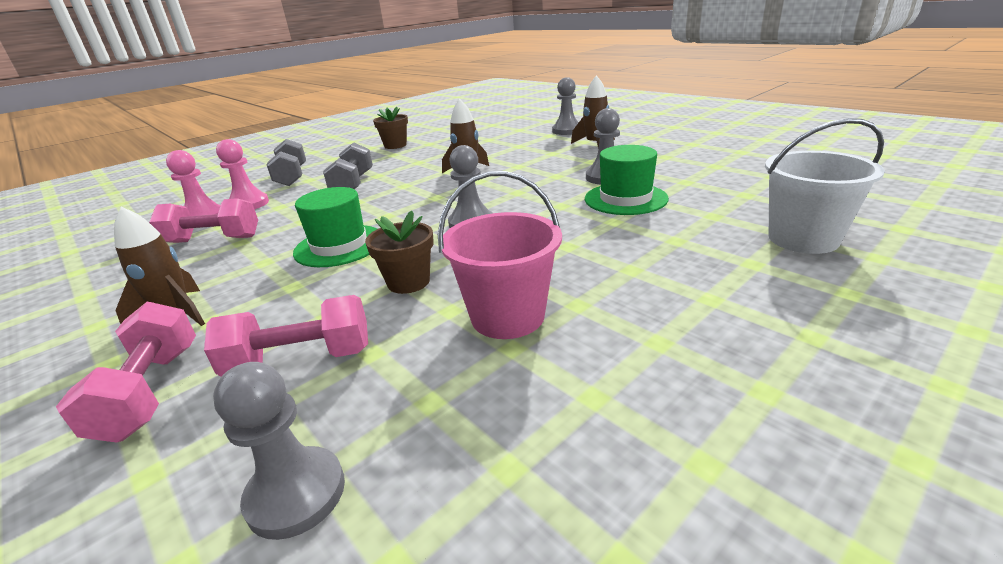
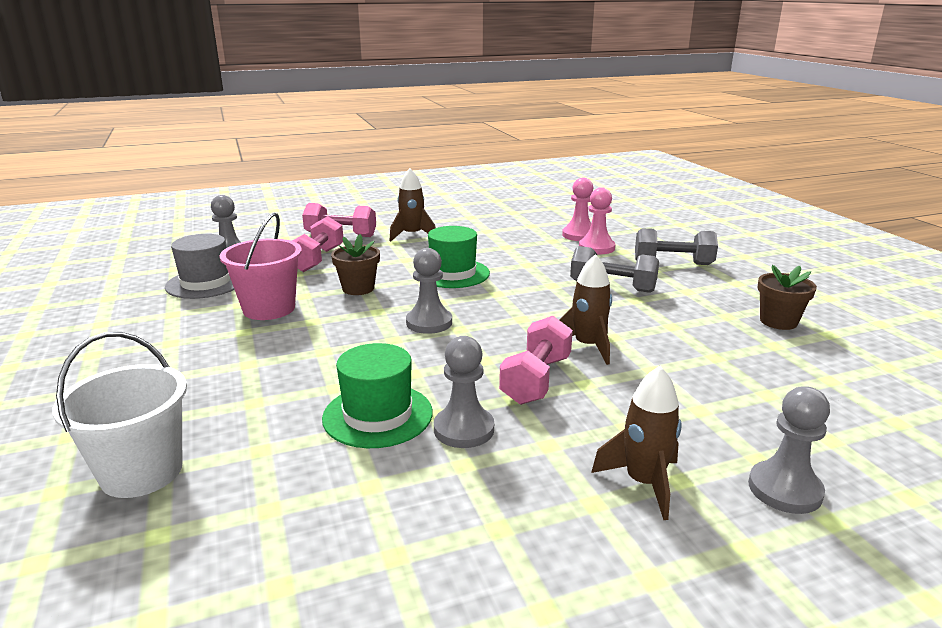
camera: 110 degrees right, 5 degrees down
pink dumbbell [149,198,258,243] -> pink dumbbell moved to [499,316,573,405]
none -> grey hat [165,234,235,299]

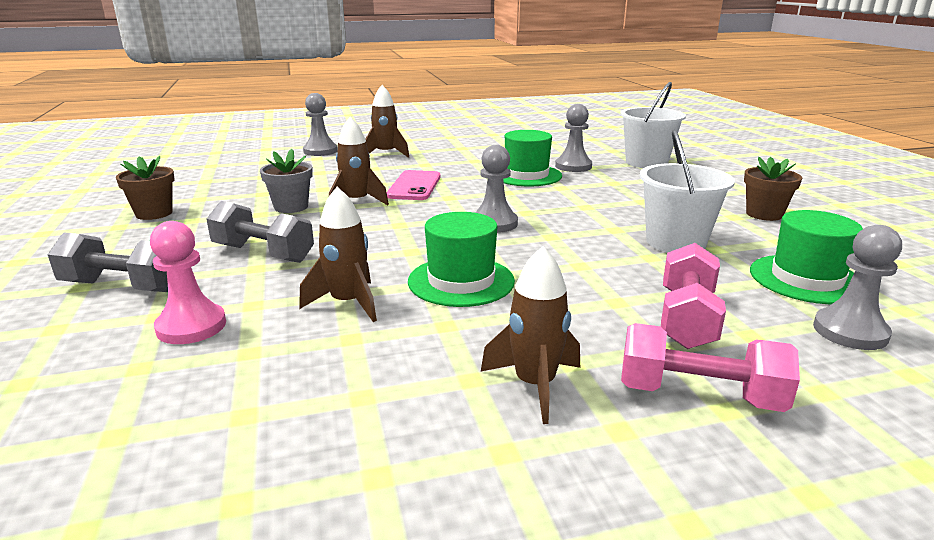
camera: 175 degrees left, 0 degrees up
grey hat [165,234,235,299] -> green hat [750,210,863,304]
pink bucket [220,213,302,320] -> white bucket [640,129,735,253]
brown flower pot [331,234,380,295] -> brown flower pot moved to [744,157,802,221]
grey pawn [434,336,494,448] -> grey pawn moved to [555,104,592,172]
pink dumbbell [499,316,573,405] -> pink phone [387,170,441,200]
pink pawn [562,178,593,241] -> none
none -> grey flower pot [260,149,313,213]
none -> brown rocket [299,187,377,322]

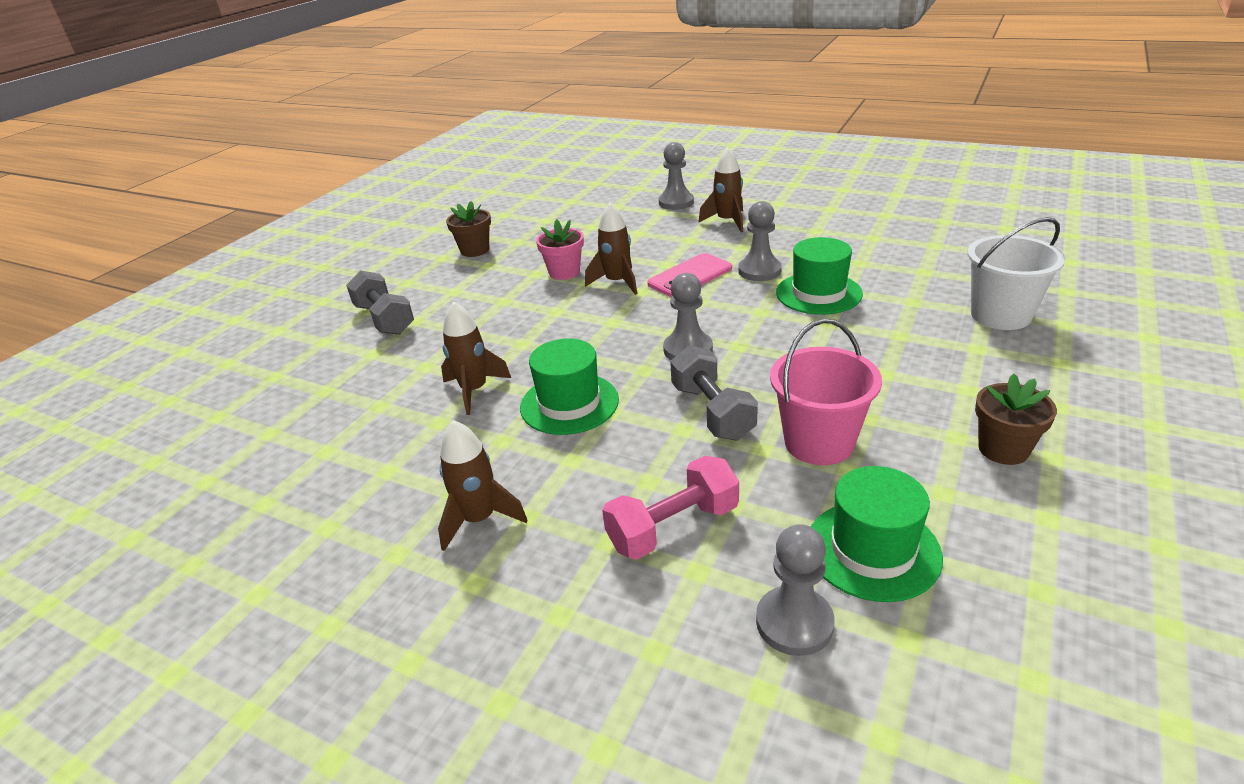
camera: 45 degrees right, 10 degrees up
pink pawn [150,221,226,344] -> none
grey dumbbell [206,201,314,263] -> grey dumbbell moved to [670,345,758,440]
grey flower pot [260,149,313,213] -> pink flower pot [536,219,584,280]
grey pawn [555,104,592,172] -> grey pawn moved to [738,201,782,281]
pink dumbbell [621,323,800,412] -> none
white bucket [640,129,735,253] -> pink bucket [770,319,882,465]

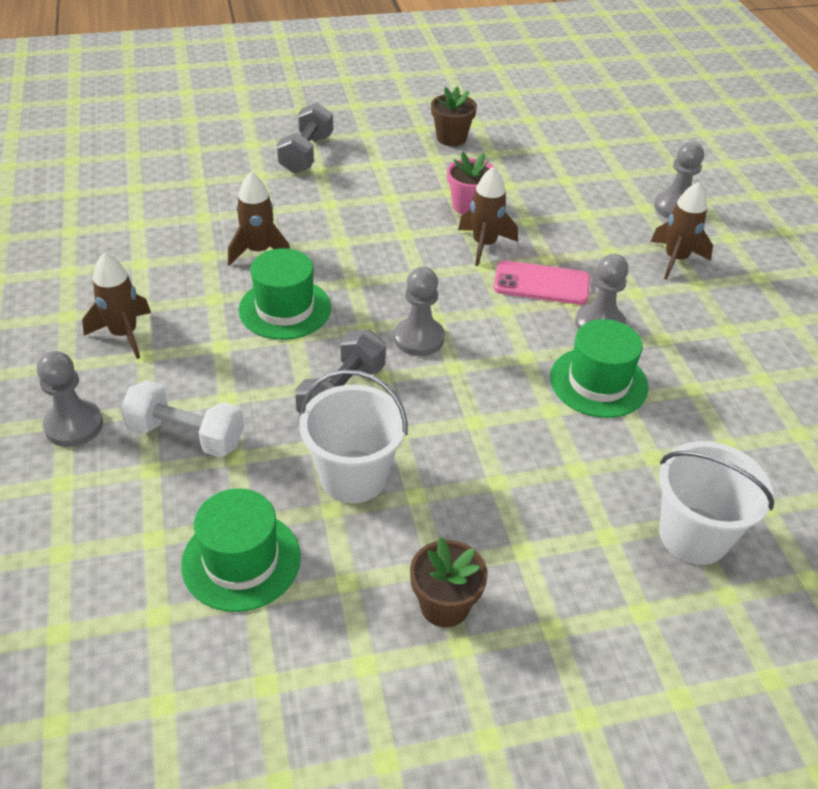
camera: 45 degrees right, 10 degrees up
pink dumbbell [602,456,739,560] -> white dumbbell [120,380,244,457]
grey pawn [756,524,835,656] -> grey pawn moved to [37,351,103,447]
pink bucket [770,319,882,465] -> white bucket [299,370,407,503]

